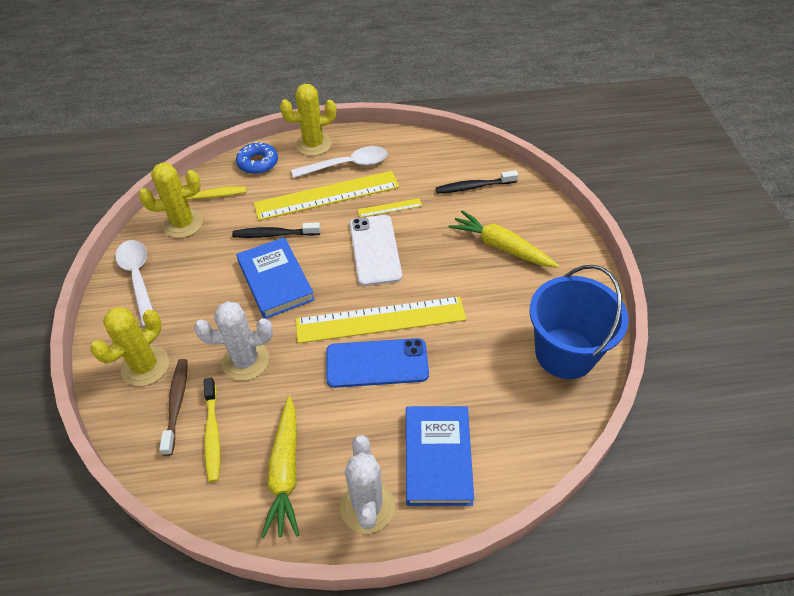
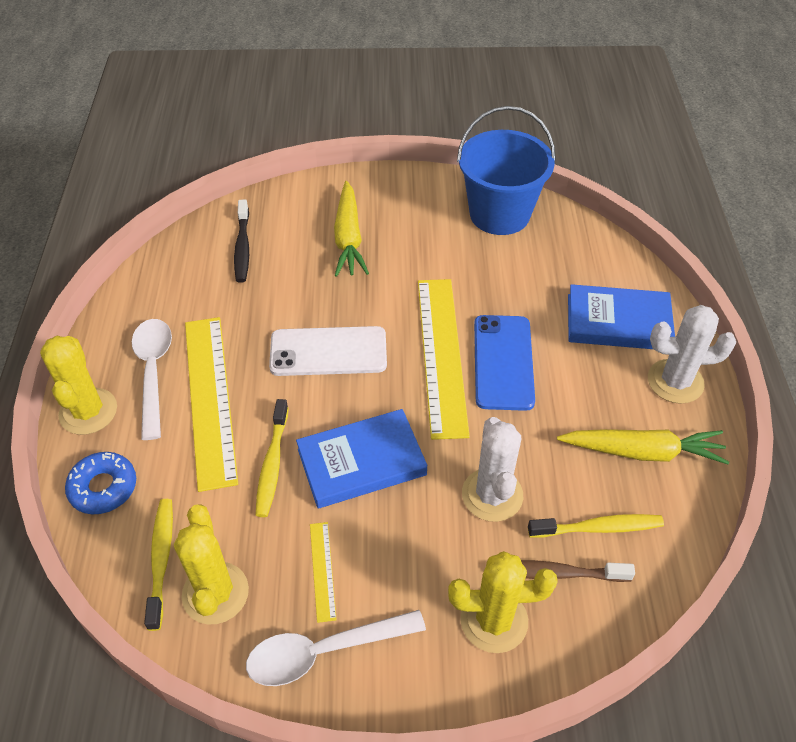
camera: 85 degrees left, 0 degrees up
yellow cactus [90,307,169,386] -> yellow cactus turned 45 degrees counterclockwise [448,551,558,653]
black toothbrush [232,222,320,238] -> yellow toothbrush [256,399,289,517]
yellow ruler [357,198,422,218] -> yellow ruler moved to [310,522,337,623]
yellow carrot [449,210,559,268] -> yellow carrot turned 45 degrees counterclockwise [334,181,369,277]

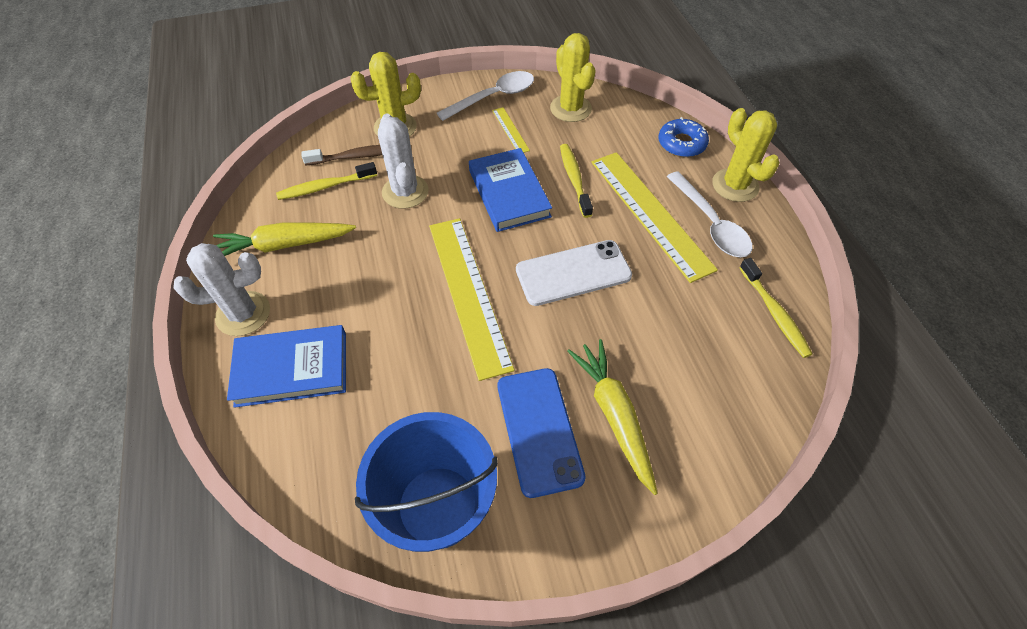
camera: 165 degrees right, 5 degrees up
yellow toothbrush [144,499,173,631] -> yellow toothbrush moved to [739,258,813,358]
black toothbrush [234,199,249,283] -> none
blue book [296,409,427,508] -> blue book turned 75 degrees counterclockwise [469,148,552,232]
blue phone [474,315,535,411] -> blue phone moved to [497,368,586,498]

